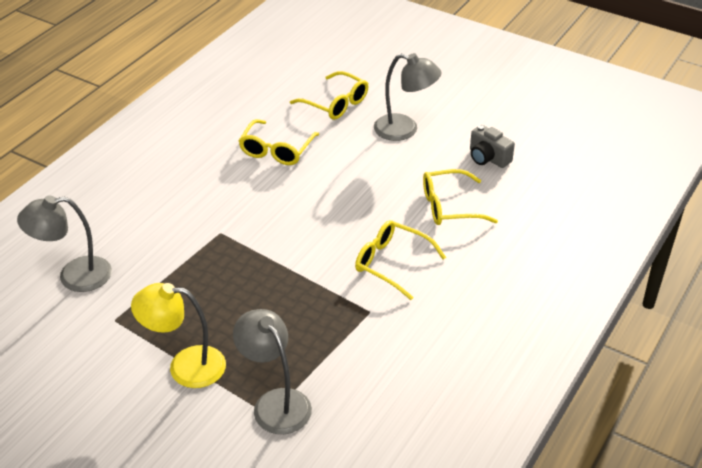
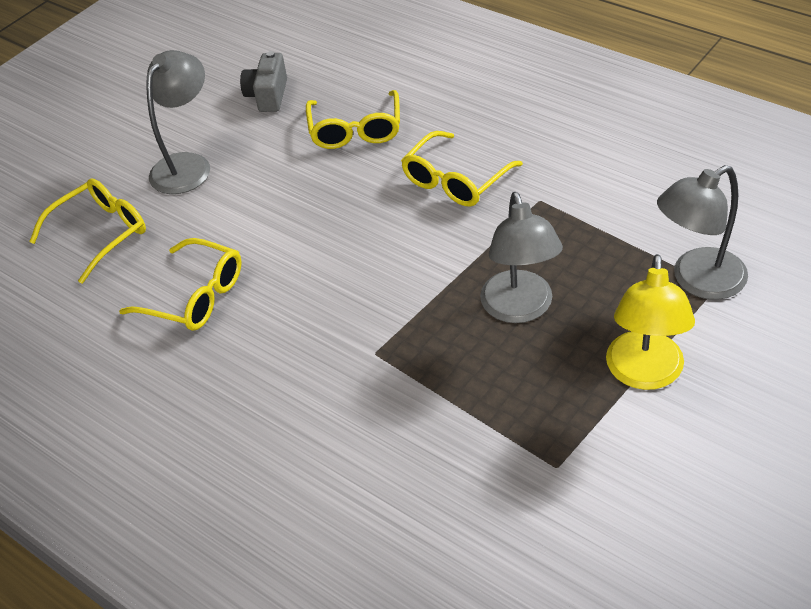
camera: 80 degrees left, 5 degrees up
grey lamp [17,195,112,292] -> grey lamp moved to [480,192,563,323]
grey camera [470,125,515,168] -> grey camera turned 135 degrees clockwise [240,51,287,112]

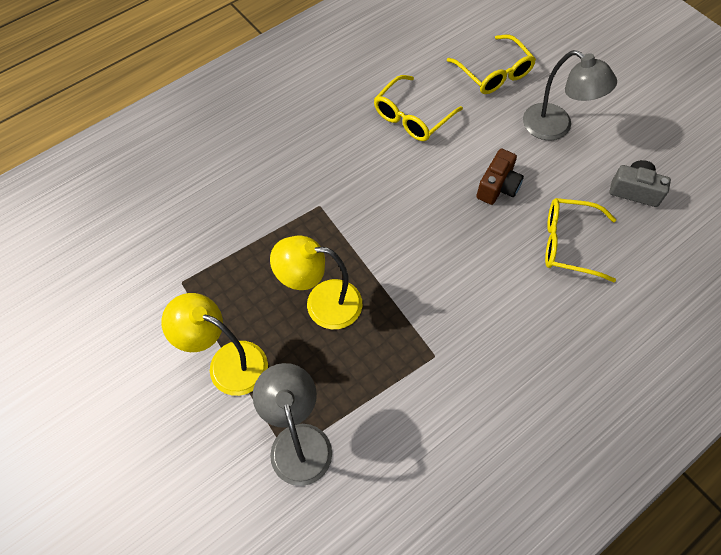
camera: 100 degrees right, 15 degrees up
yellow glasses [401,131,523,207] -> none
grey lamp [480,192,563,323] -> yellow lamp [270,236,362,329]
none -> brown camera [476,148,524,205]

